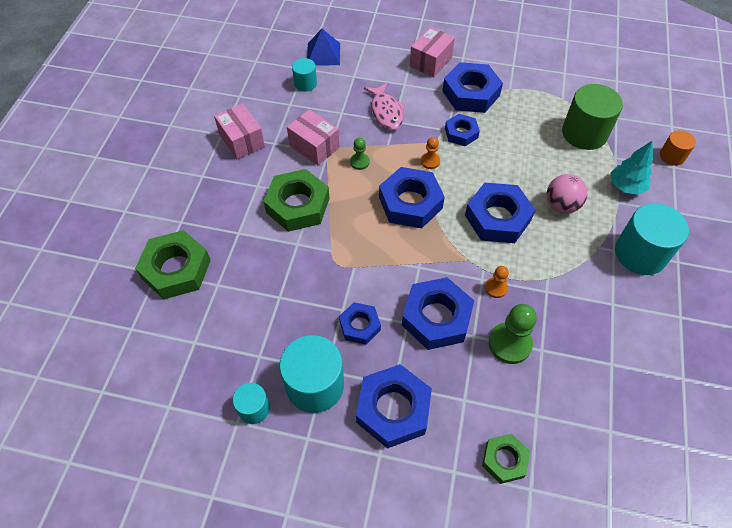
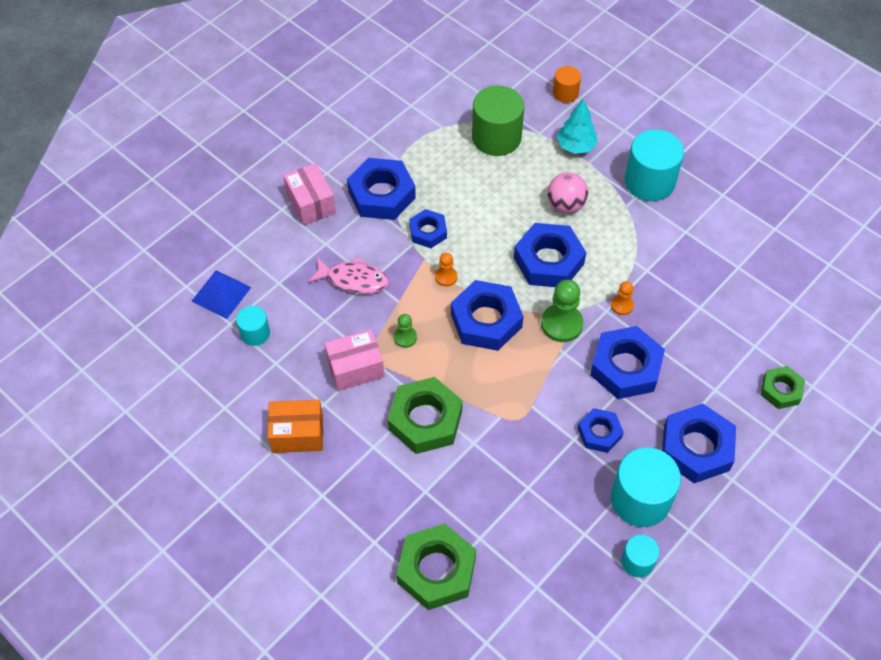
camera: 60 degrees left, 0 degrees up
pink box [214,103,265,160] -> orange box [268,400,323,453]
green pawn [489,304,537,364] -> green pawn moved to [541,280,584,342]

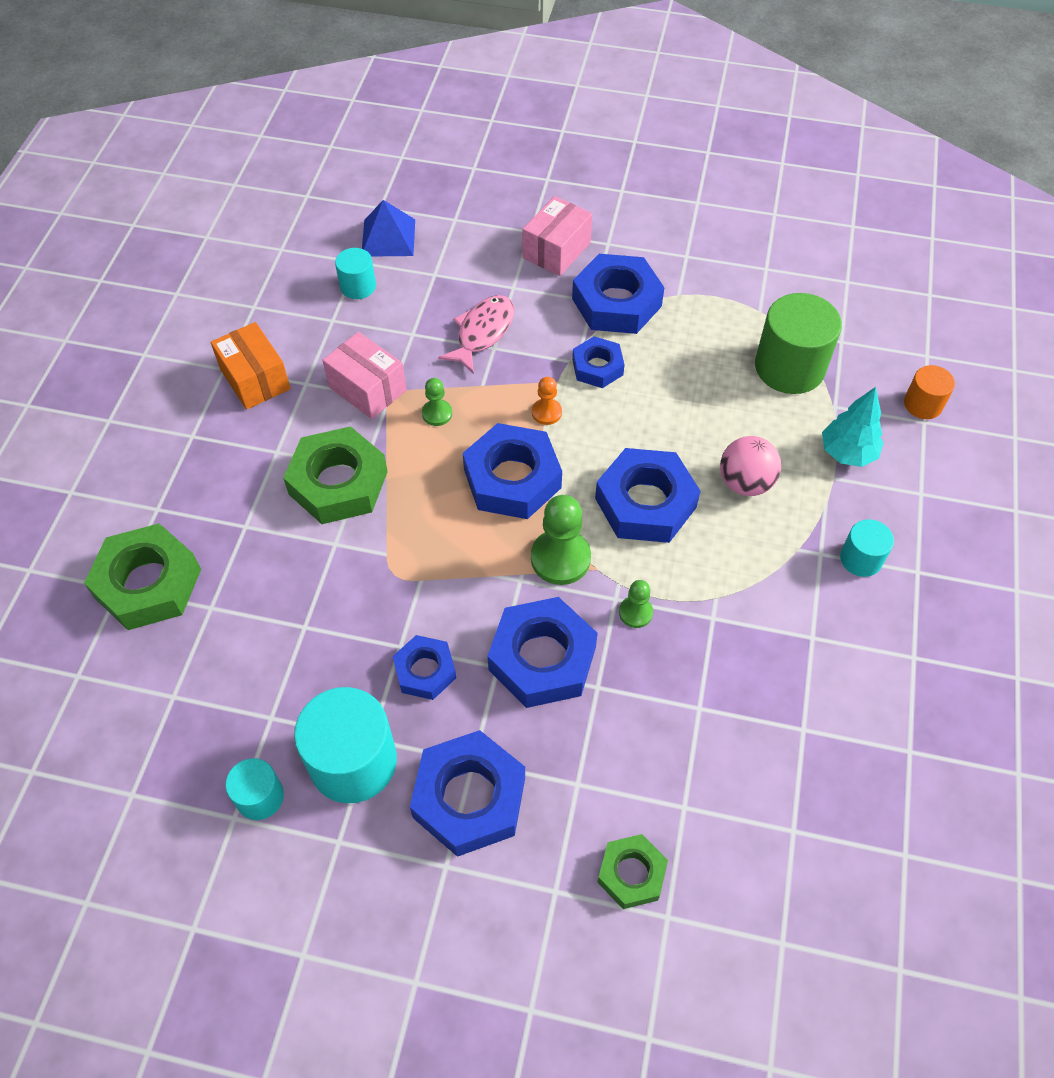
camera: 60 degrees right, 0 degrees up
pink fish [308,256,389,294] -> pink fish turned 135 degrees counterclockwise [438,295,514,374]
orange pawn [611,281,634,315] -> green pawn [619,580,653,628]
turquoise cylinder [625,129,684,201] -> turquoise cylinder [840,519,894,577], size x0.54

